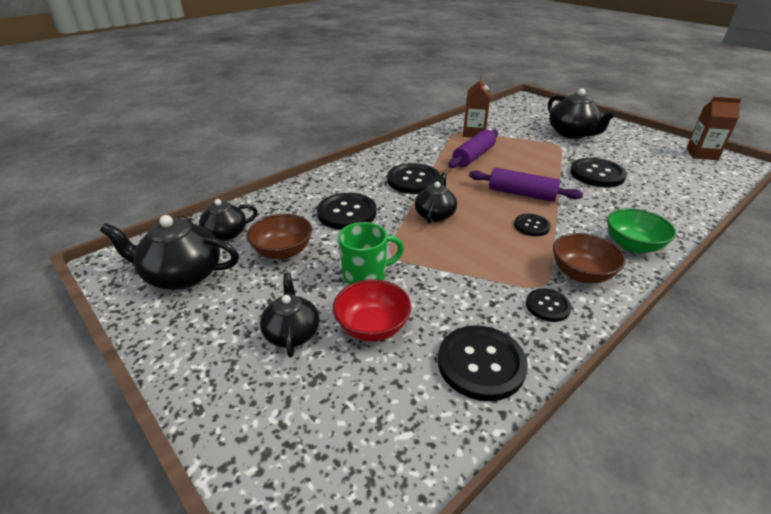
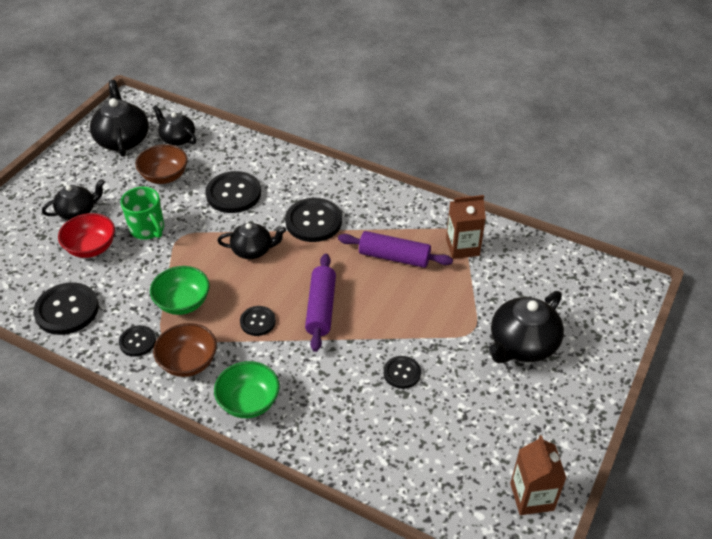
camera: 70 degrees right, 10 degrees up
black button [570,158,627,187] -> black button [384,356,421,389], size x0.56
none -> green bowl [150,266,210,315]

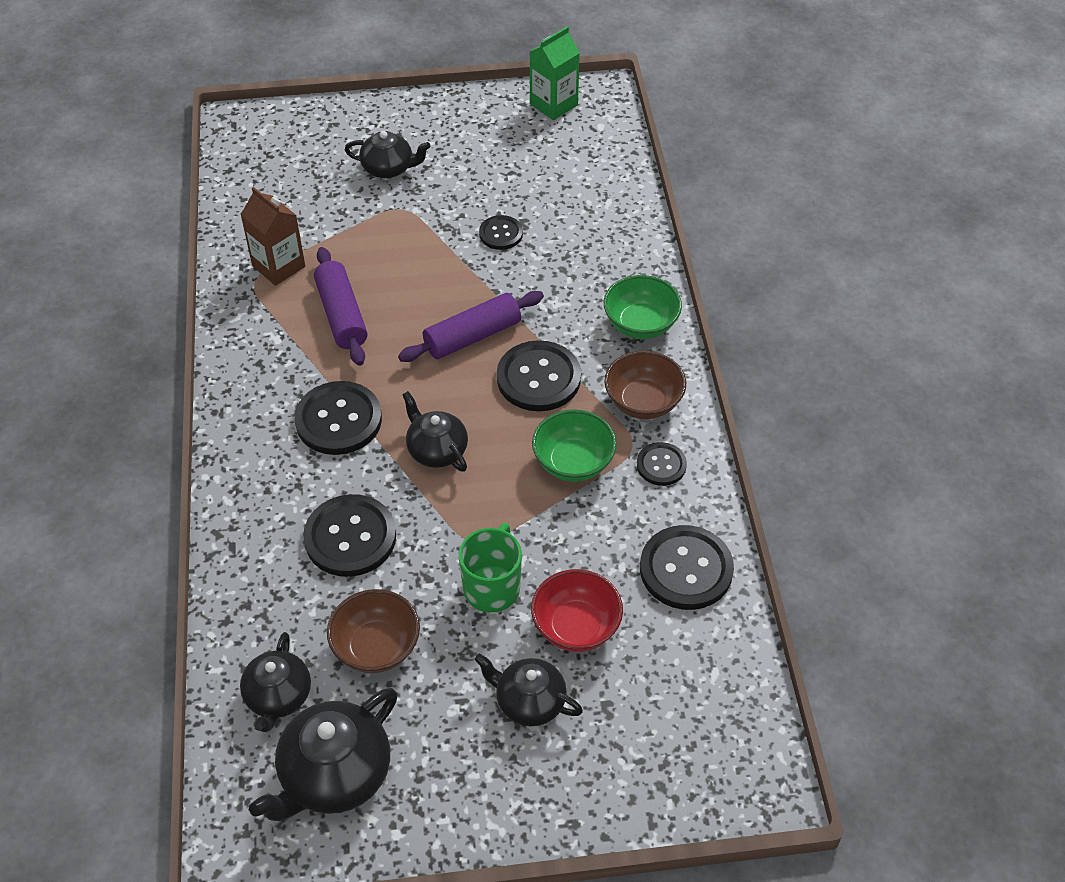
camera: 125 degrees left, 5 degrees up
black button [240,306,276,336] -> black button [497,340,581,411], size x1.77
black teapot [489,291,564,363] -> black teapot [345,131,431,178], size x0.64
brown carton [510,435,566,515] -> green carton [530,26,580,120]

